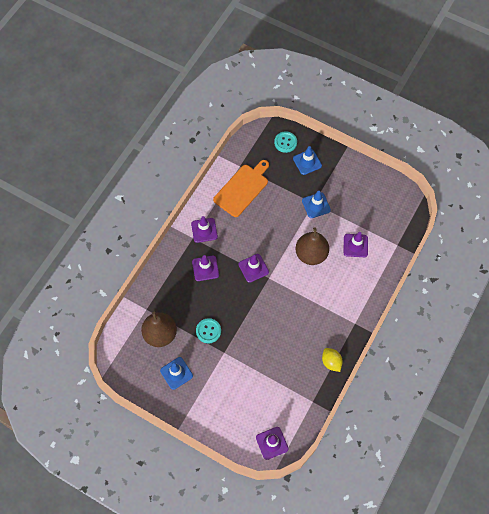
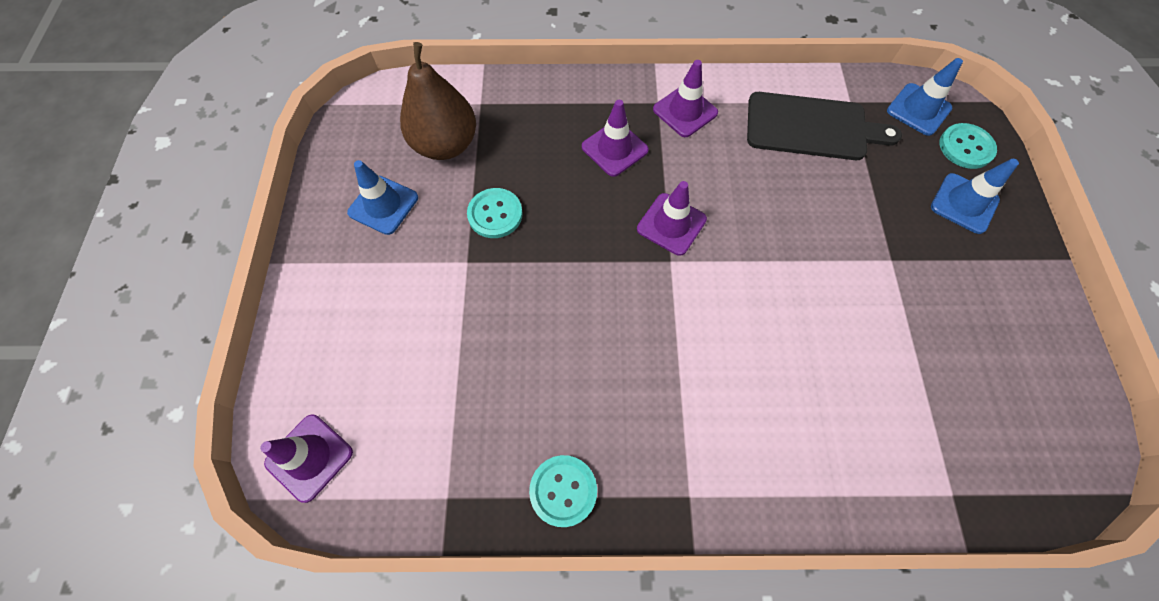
camera: 60 degrees right, 0 degrees up
orange cutting board [213,160,269,217] -> black cutting board [747,92,902,160]
brown pear [295,228,329,265] -> none
blue traffic cone [302,191,331,218] -> blue traffic cone moved to [887,58,963,136]
yellow lemon [322,348,343,372] -> turquoise button [529,455,597,527]
purple traffic cone [343,232,368,257] -> none

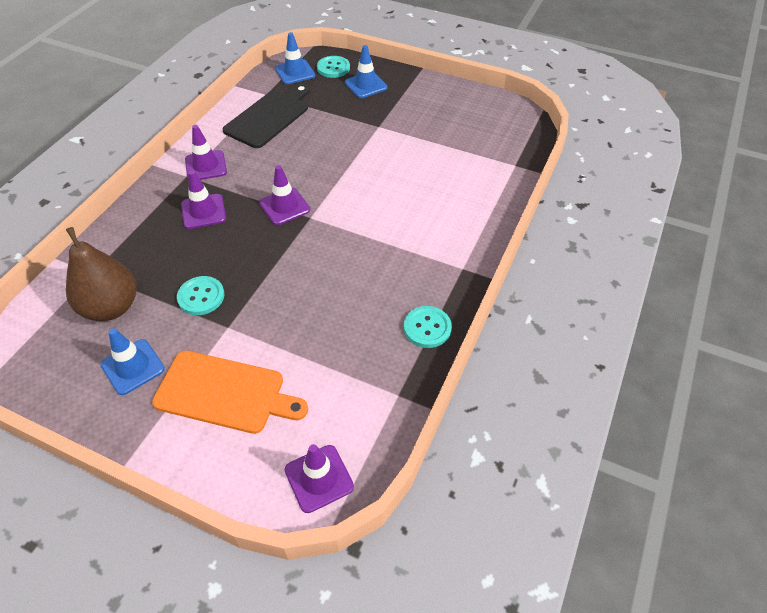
camera: 65 degrees left, 15 degrees down
none -> orange cutting board [152,351,308,434]

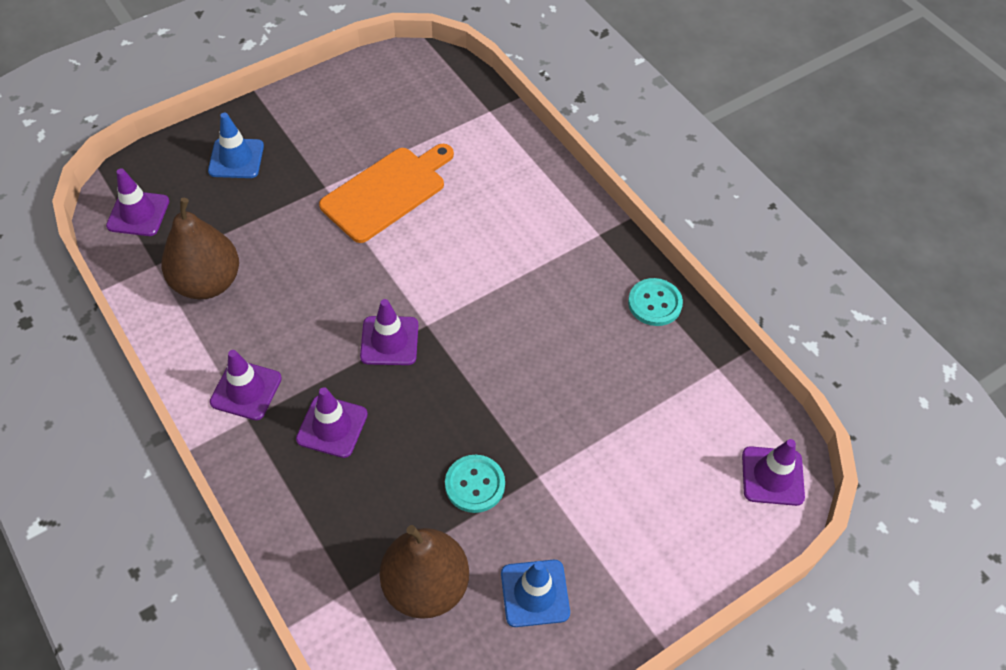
camera: 60 degrees left, 5 degrees up
orange cutting board [152,351,308,434] -> orange cutting board moved to [319,144,454,243]
black cutting board [223,84,310,148] -> brown pear [161,198,239,299]
blue traffic cone [275,32,315,85] -> purple traffic cone [106,168,169,236]
turquoise button [317,56,350,78] -> none

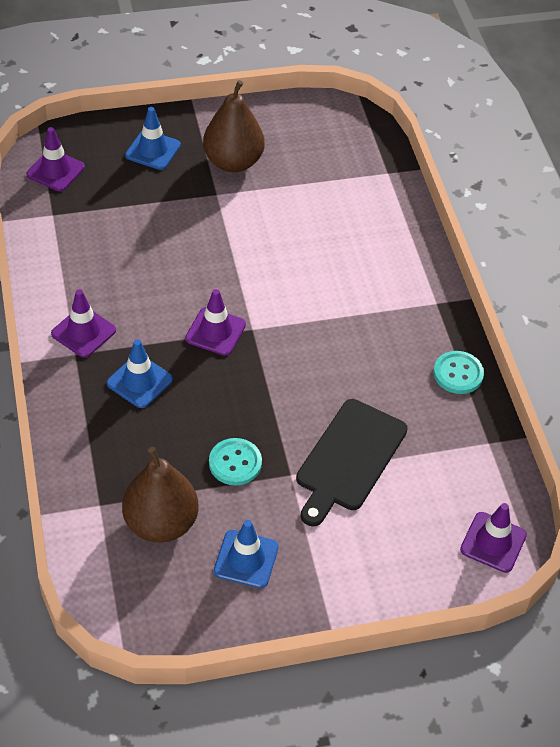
camera: 20 degrees right, 5 degrees down
brown pear [161,198,239,299] -> brown pear moved to [203,80,265,172]
purple traffic cone [296,387,368,458] -> blue traffic cone [107,339,173,408]
orange cutting board [319,144,454,243] -> none
none -> black cutting board [296,399,408,526]

